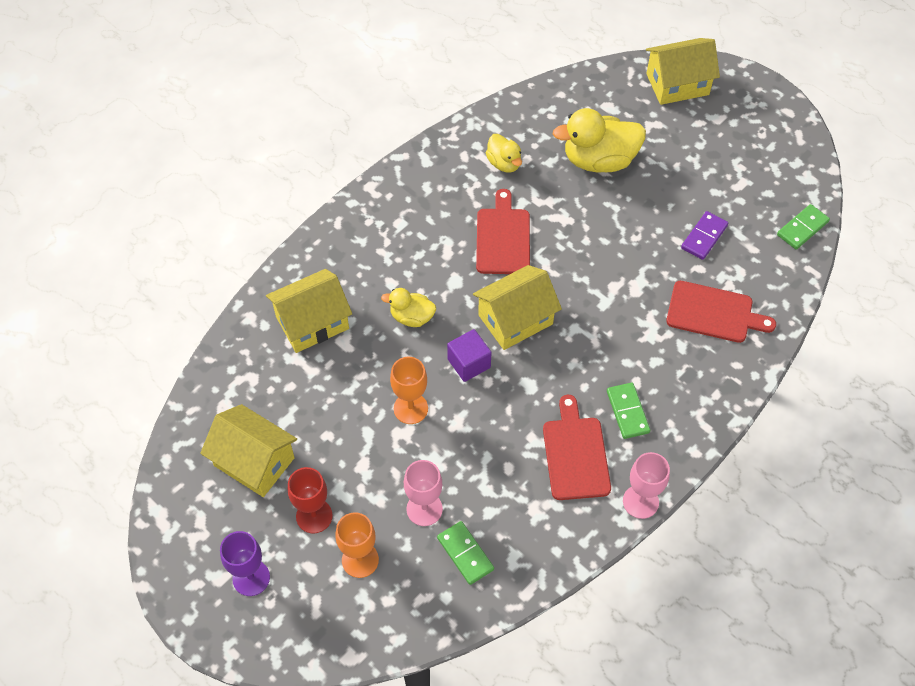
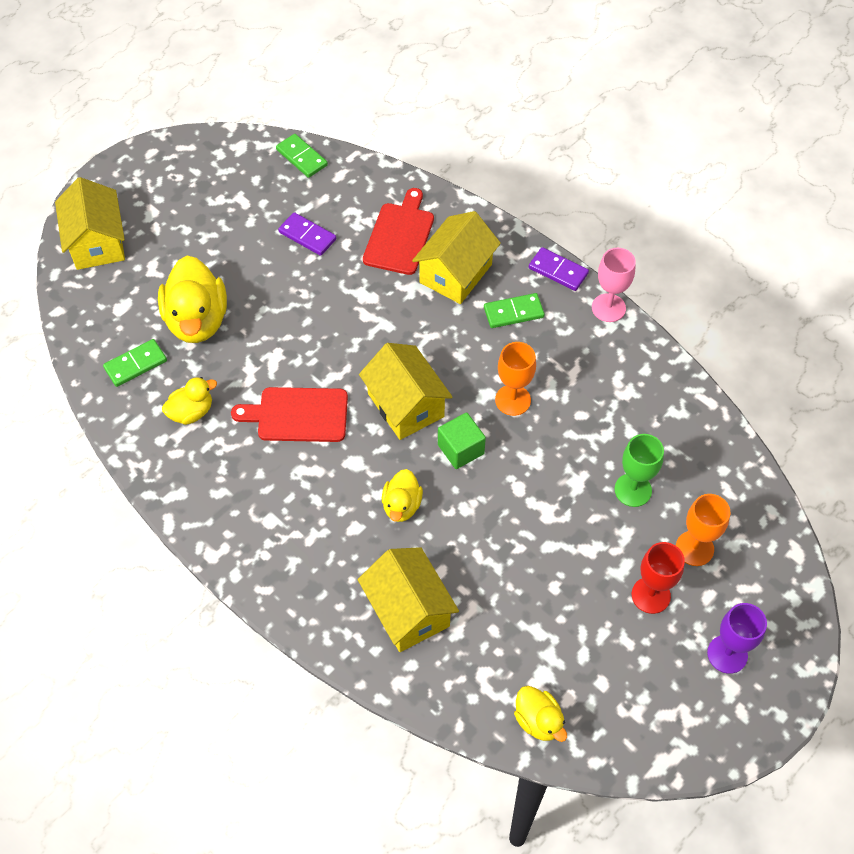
camera: 90 degrees left, 0 degrees up
yellow house [200,404,297,497] -> yellow house moved to [412,211,501,304]
orange goblet [390,357,428,424] -> orange goblet moved to [495,342,536,416]
pink goblet [404,460,443,526] -> green goblet [614,434,664,507]
green domino [437,521,494,585] -> green domino moved to [103,339,167,387]
purple cube [447,329,492,382] -> green cube [438,412,486,469]
red cutting board [543,395,611,500] -> none
none -> yellow duck [514,686,567,742]
none -> purple domino [529,247,589,291]

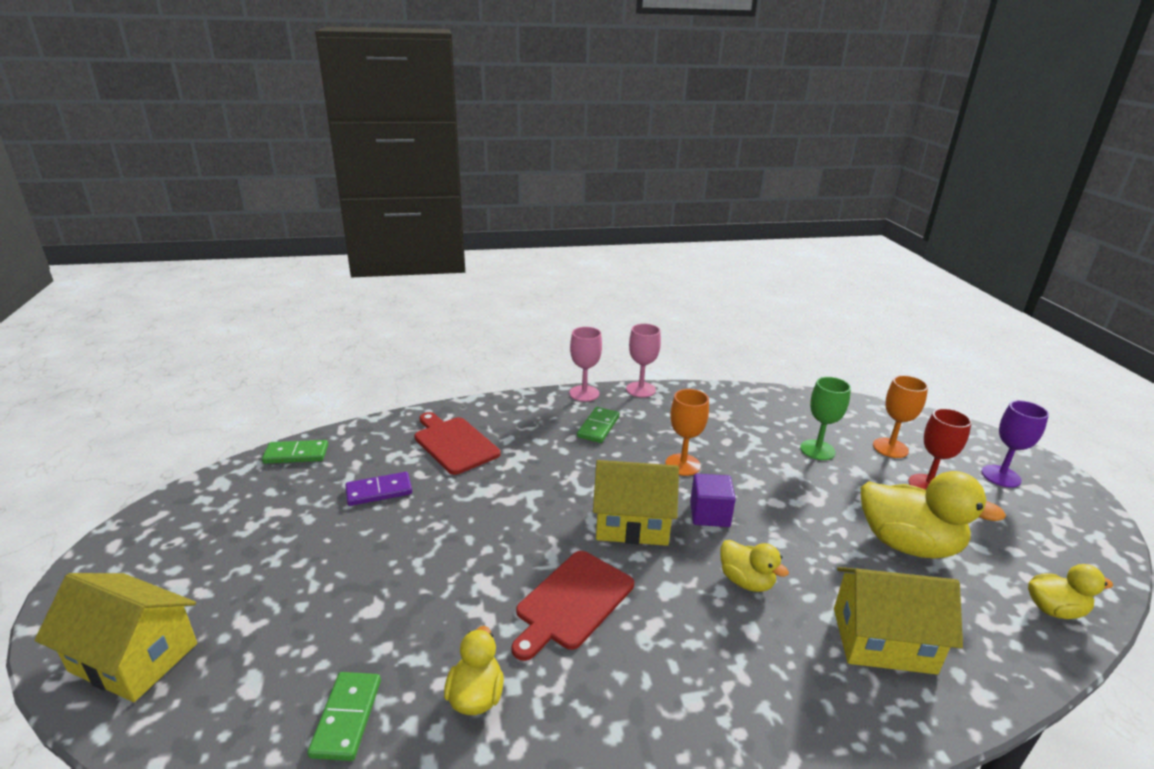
camera: 55 degrees left, 30 degrees down
yellow duck [158,256,227,343] -> yellow duck moved to [861,471,1006,559]
yellow house [412,211,501,304] -> none
green cube [438,412,486,469] -> purple cube [690,474,736,527]
purple domino [529,247,589,291] -> pink goblet [569,327,602,402]

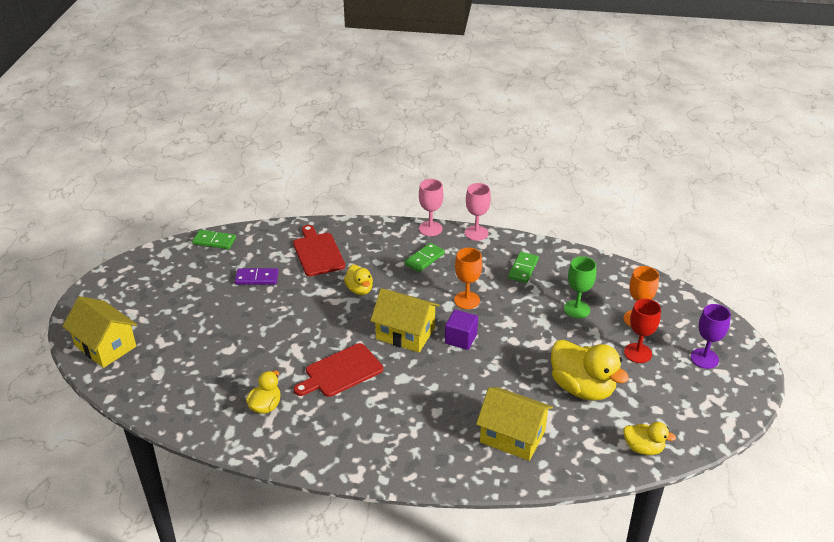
camera: 20 degrees right, 10 degrees up
green domino [307,672,381,761] -> green domino moved to [508,252,539,283]
yellow duck [720,540,789,592] -> yellow duck moved to [344,264,373,295]

